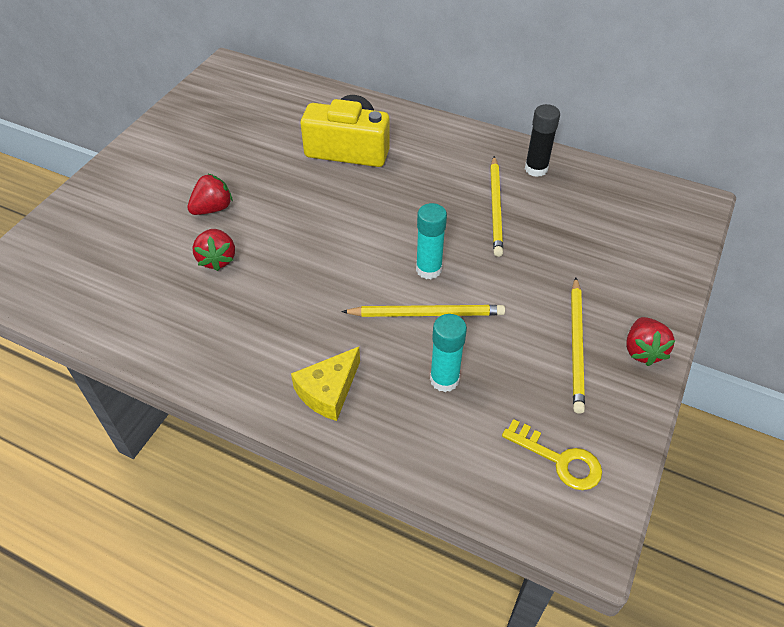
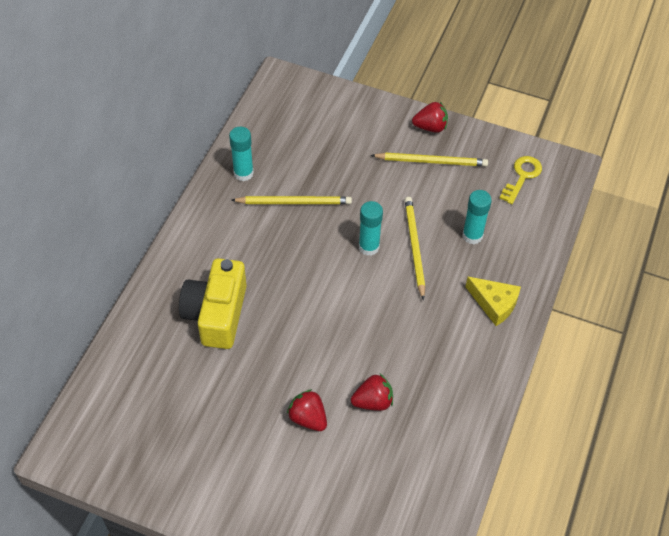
camera: 95 degrees left, 5 degrees up
black glue stick [525,104,560,177] -> turquoise glue stick [229,127,254,181]

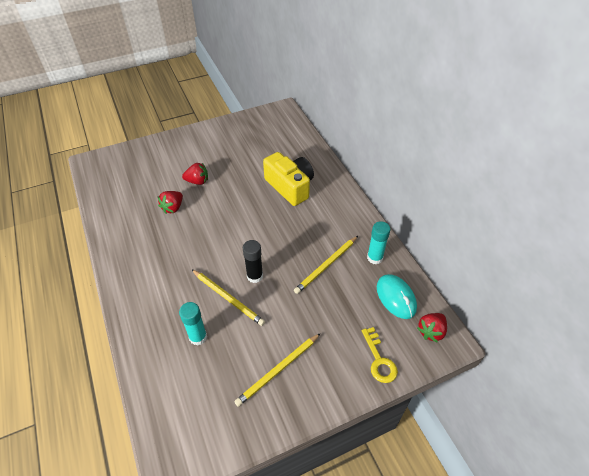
camera: 135 degrees right, 5 degrees down
turquoise glue stick [359,201,383,256] -> black glue stick [243,240,263,283]
red strawberry [412,102,448,133] -> red strawberry moved to [417,313,447,343]
yellow cheese [465,277,521,326] -> none
yellow key [499,156,542,204] -> yellow key moved to [362,327,398,383]
none -> turquoise mouse [377,274,417,319]

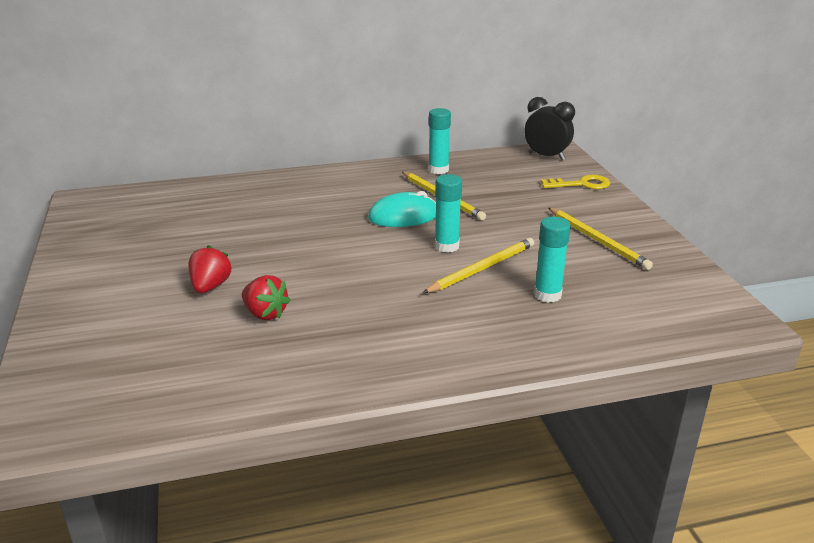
camera: 80 degrees left, 20 degrees down
black glue stick [243,240,263,283] -> turquoise glue stick [435,174,462,253]
yellow camera [263,152,314,206] -> none
turquoise mouse [377,274,417,319] -> turquoise mouse moved to [368,191,436,227]
red strawberry [417,313,447,343] -> black clock [525,97,575,160]

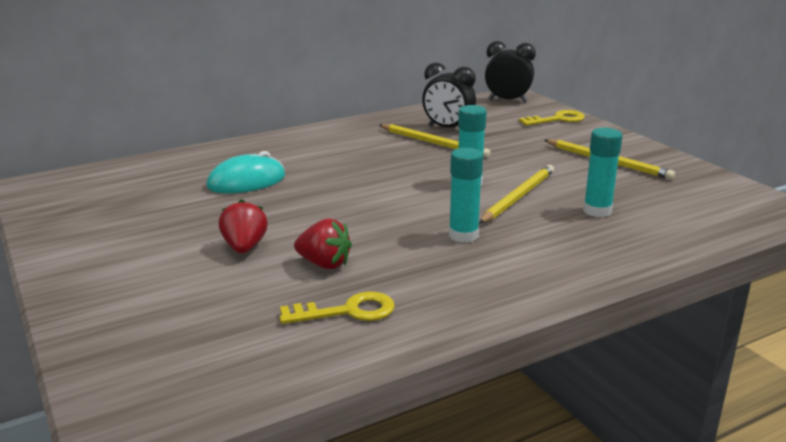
camera: 15 degrees left, 5 degrees down
turquoise mouse [368,191,436,227] -> turquoise mouse moved to [207,151,285,193]
turquoise glue stick [428,108,451,174] -> turquoise glue stick moved to [449,148,483,243]
none -> yellow key [279,292,395,324]
none -> black clock [422,63,476,128]

